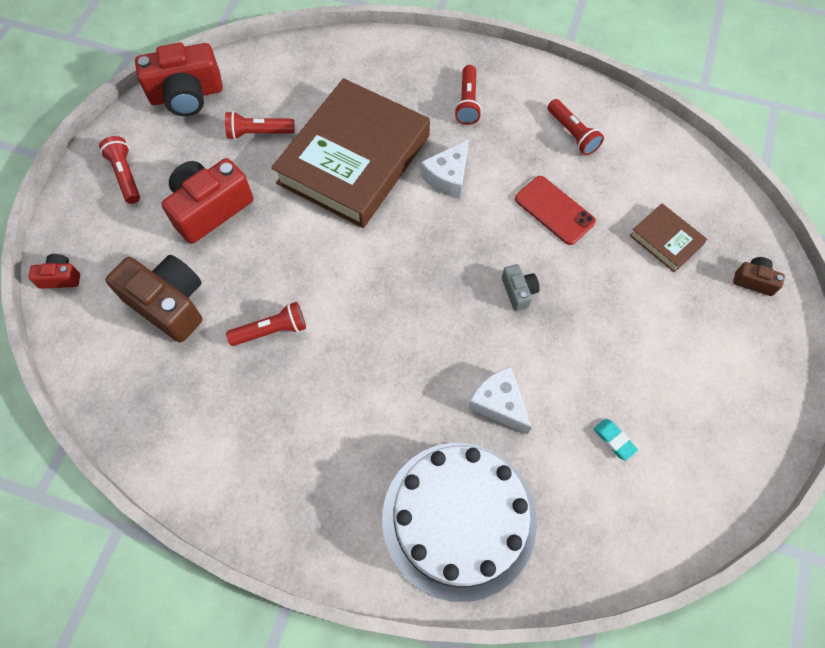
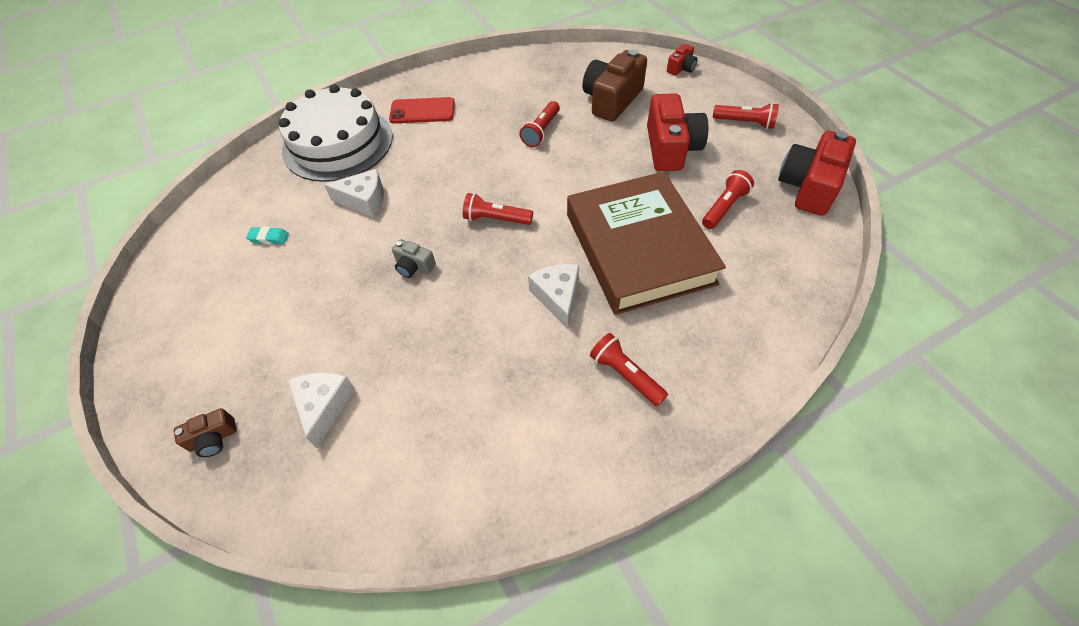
camera: 135 degrees right, 10 degrees down
brown camera [106,255,202,342] -> brown camera turned 135 degrees clockwise [582,49,647,122]
red phone [515,176,596,245] -> red phone moved to [389,97,455,124]
red flashlight [548,99,604,155] -> red flashlight moved to [463,193,533,225]
brown book [629,203,707,273] -> white cheese [288,372,355,448]

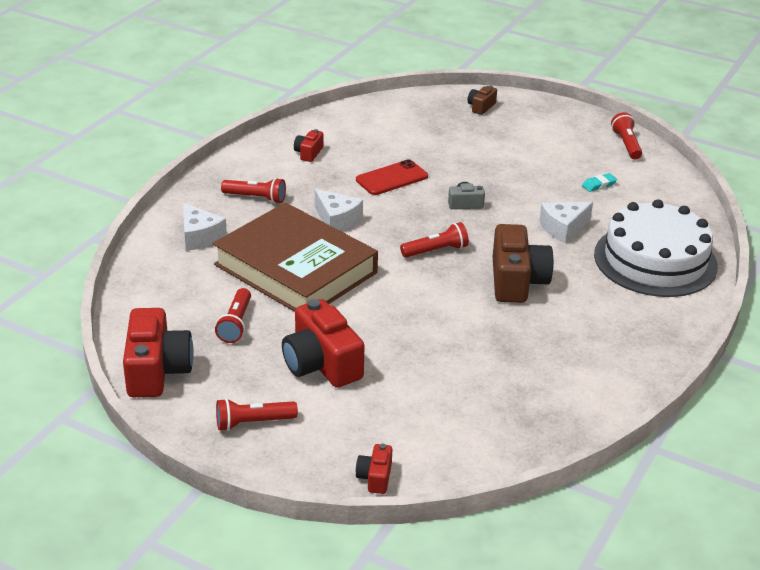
camera: 145 degrees right, 20 degrees down
white cheese [288,372,355,448] -> white cheese moved to [183,203,227,251]
red phone [389,97,455,124] -> red phone moved to [356,159,428,195]
red flashlight [520,101,560,147] -> red flashlight moved to [611,112,642,160]
brown camera [582,49,647,122] -> brown camera moved to [493,224,554,303]
none -> red camera [294,129,323,162]

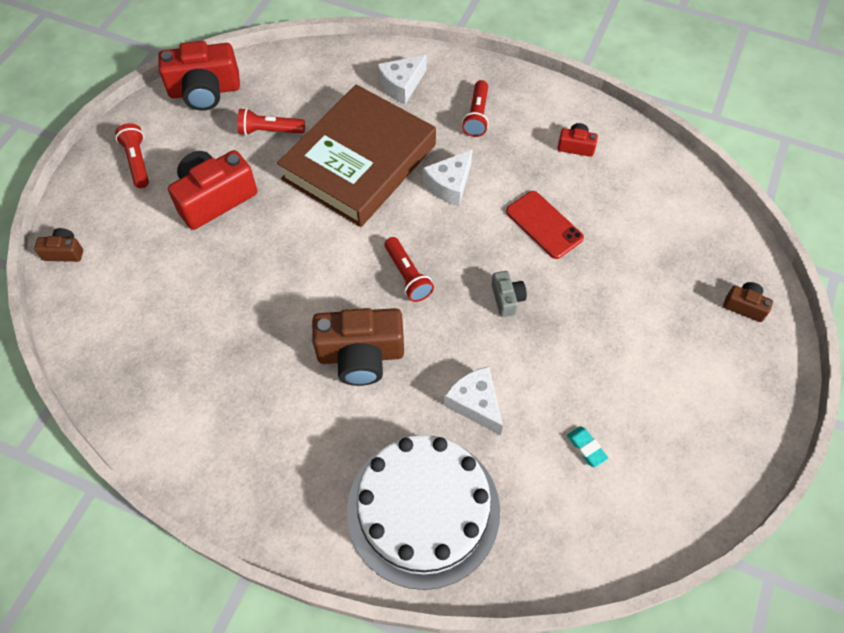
camera: 85 degrees right, 25 degrees up
red camera [356,444,392,494] -> brown camera [34,228,83,262]
red flashlight [611,112,642,160] -> none

